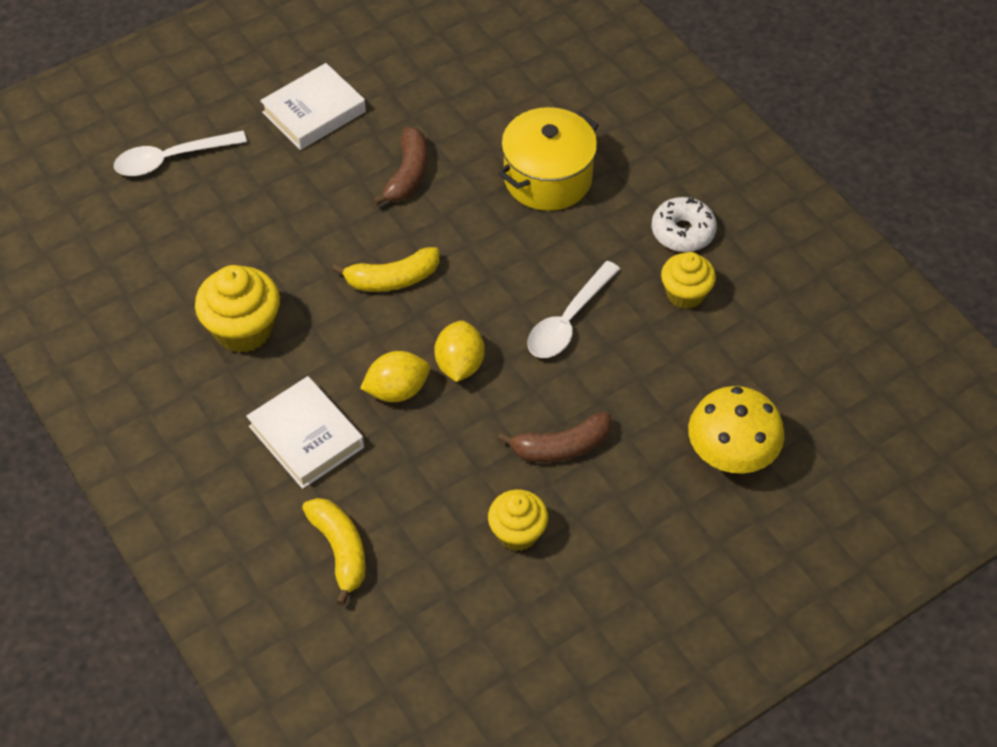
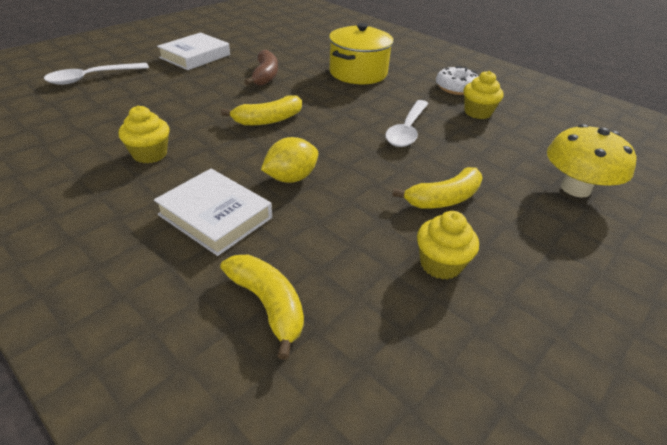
camera: 15 degrees left, 15 degrees down
yellow cupcake [195,265,280,353] -> yellow cupcake [118,106,169,163], size x0.66
yellow lemon [434,321,485,382] -> none
brown banana [497,412,612,463] -> yellow banana [392,167,482,208]

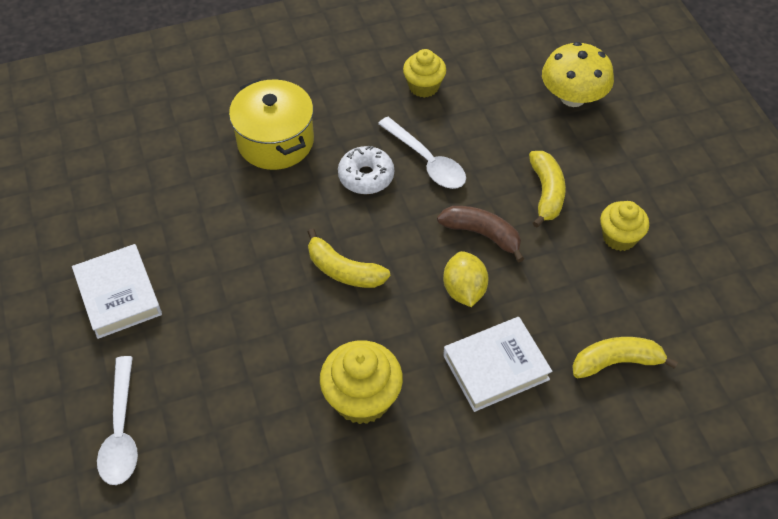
camera: 60 degrees left, 15 degrees up
yellow cupcake [118,106,169,163] -> yellow cupcake [320,340,403,424], size x1.51
yellow banana [221,95,302,126] -> yellow banana turned 120 degrees clockwise [307,228,390,288]
brown banana [244,50,278,86] -> brown banana moved to [437,206,524,262]
white donut [436,66,479,95] -> white donut moved to [338,146,394,194]

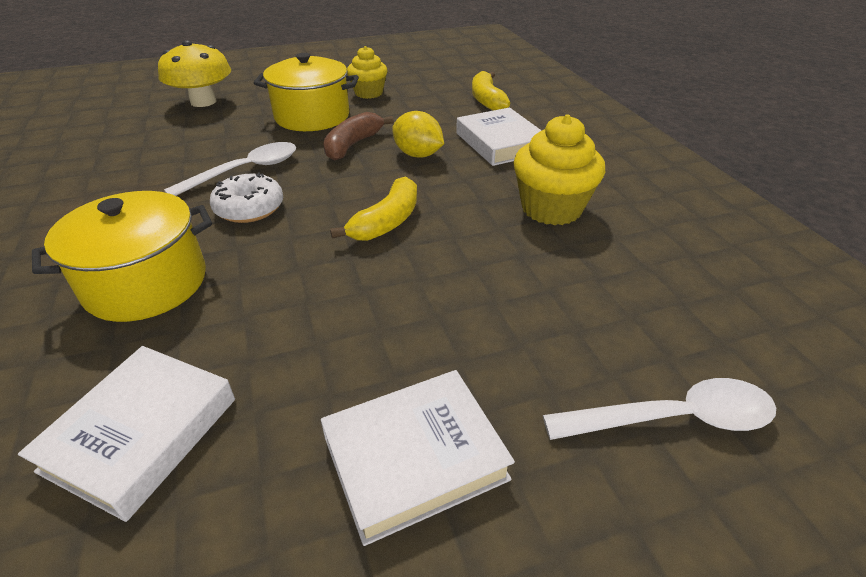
camera: 90 degrees left, 15 degrees down
yellow cupcake [403,49,446,98] -> none
yellow lemon [443,251,489,307] -> yellow lemon turned 45 degrees clockwise [392,111,444,158]
yellow banana [529,151,566,227] -> yellow pot [254,53,359,131]
none -> white book [18,346,235,522]

